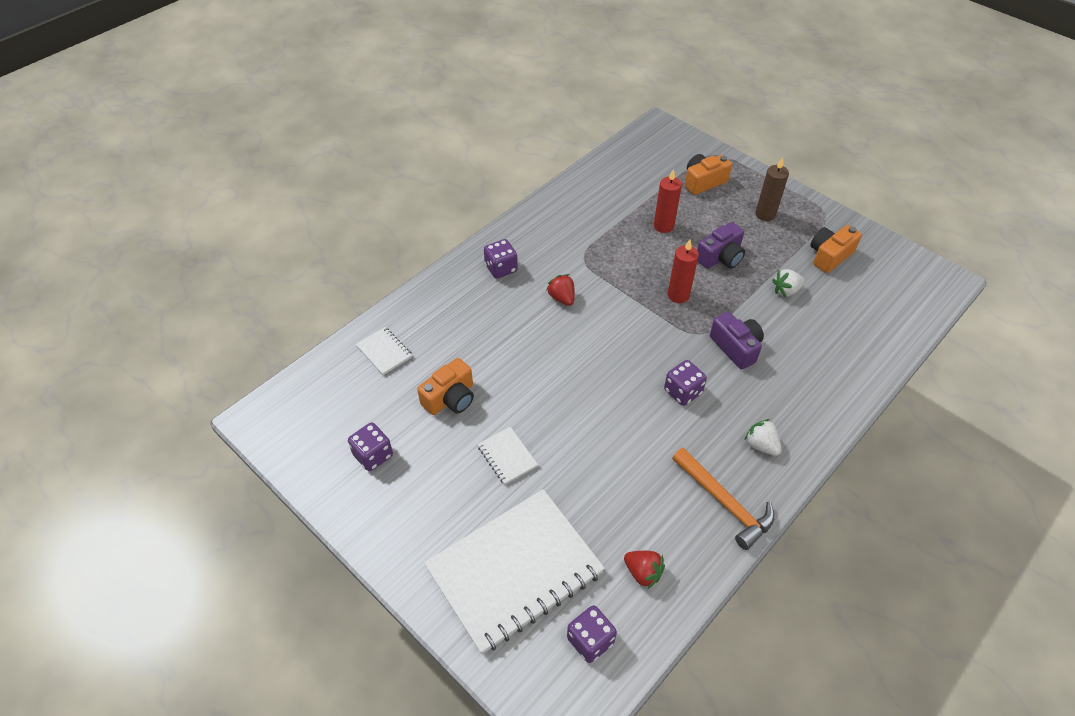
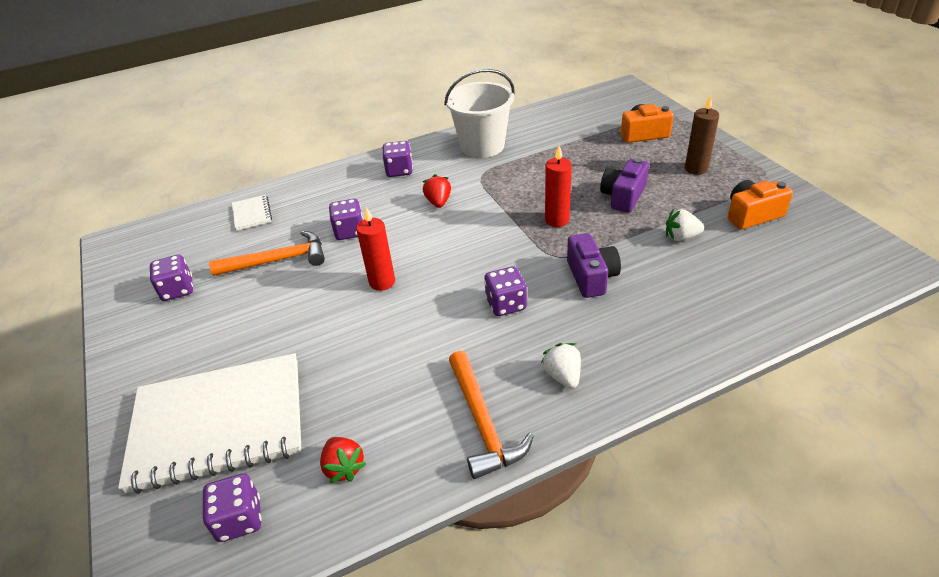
camera: 25 degrees right, 10 degrees down
orange camera [417,358,474,415] -> orange hammer [209,231,325,276]
white notebook [477,427,538,485] -> none
red candle [654,169,682,233] -> red candle moved to [356,207,395,291]
purple camera [697,222,745,269] -> purple camera turned 135 degrees clockwise [600,158,649,213]
none -> purple dice [329,199,363,240]
none -> white bucket [444,69,515,158]

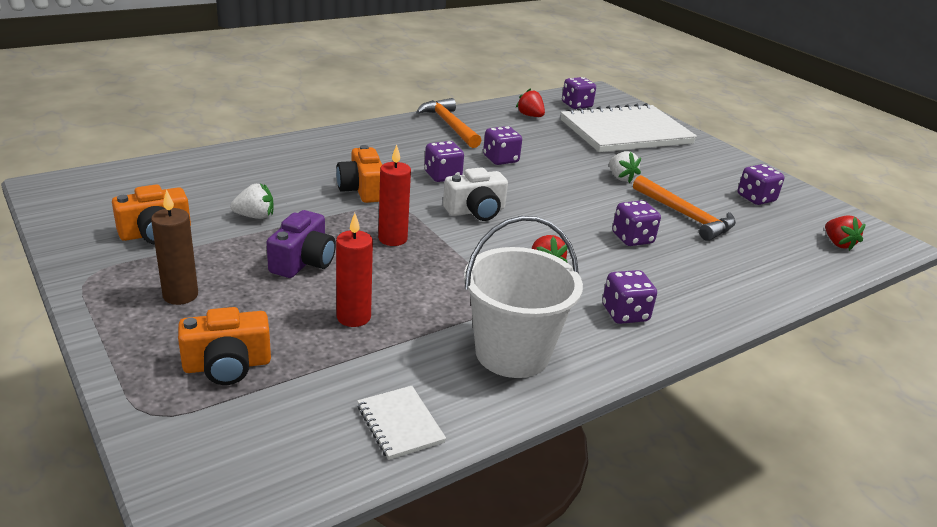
camera: 165 degrees right, 10 degrees down
orange hammer [209,231,325,276] -> orange hammer turned 105 degrees counterclockwise [633,175,736,241]
white notebook [232,195,272,231] -> white notebook moved to [357,386,446,460]
red candle [356,207,395,291] -> red candle moved to [336,213,373,327]
white strawberry [541,343,581,389] -> white strawberry moved to [609,151,641,183]
purple camera [567,233,621,298] -> orange camera [336,145,382,203]
none -> white camera [443,167,508,221]
none -> purple dice [483,126,522,165]
none -> red strawberry [825,216,866,251]

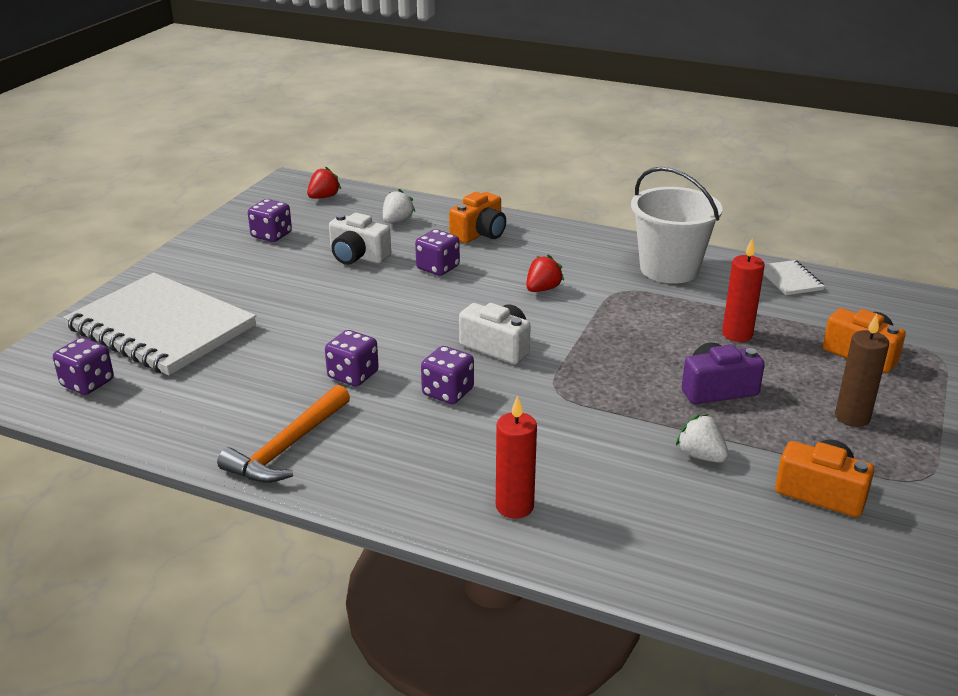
camera: 120 degrees left, 0 degrees up
orange camera [336,145,382,203] -> orange camera moved to [449,192,506,243]
white notebook [357,386,446,460] -> white notebook turned 45 degrees counterclockwise [763,260,825,295]
red candle [378,145,411,246] -> red candle moved to [496,395,537,519]
red strawberry [516,88,545,117] -> none
purple dice [602,270,657,324] -> none
white strawberry [609,151,641,183] -> white strawberry moved to [383,189,416,223]
orange hammer [633,175,736,241] -> white camera [329,213,391,265]

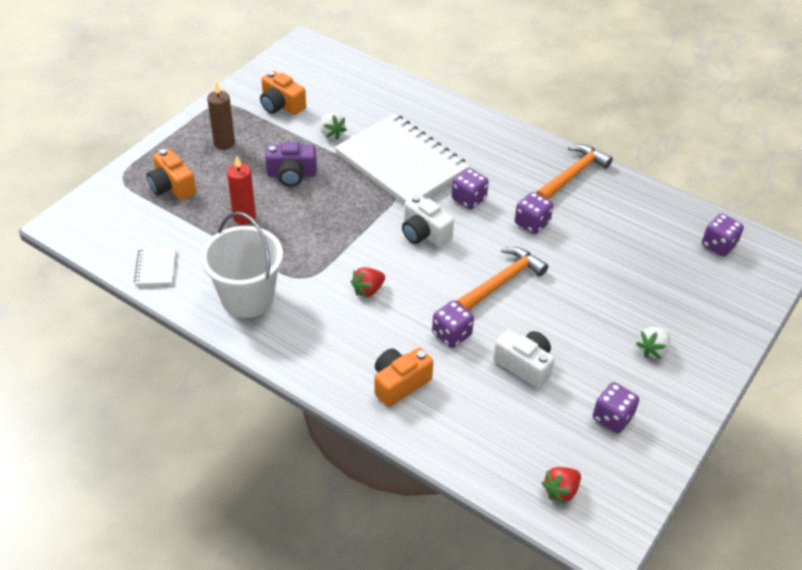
camera: 170 degrees left, 15 degrees up
white notebook [63,273,256,376] -> white notebook moved to [334,114,470,205]
white strawberry [383,189,416,223] -> white strawberry moved to [636,327,670,359]
red candle [496,395,537,519] -> none
none -> orange hammer [456,247,548,311]

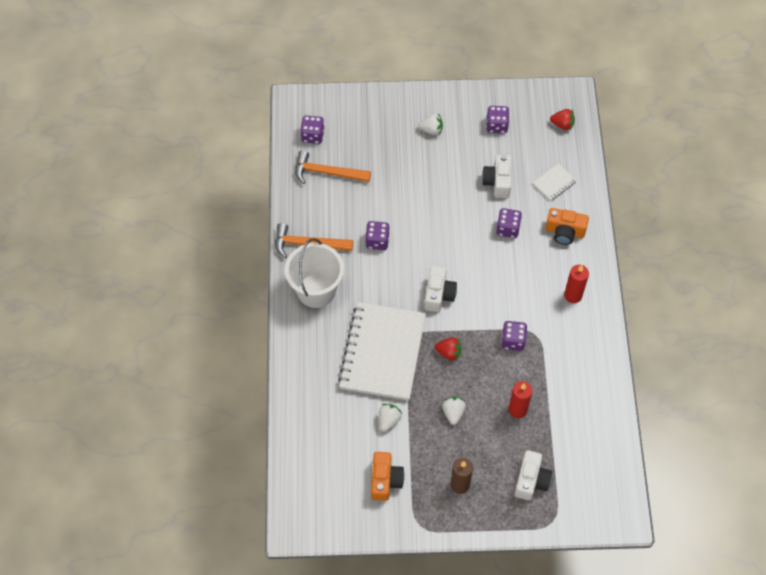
camera: 125 degrees left, 15 degrees up
white notebook [134,247,176,286] -> white notebook moved to [533,164,577,201]
orange camera [147,148,196,200] -> white camera [515,450,552,500]
white bucket [201,212,283,318] -> white bucket moved to [285,238,344,308]
purple camera [265,142,317,186] -> white strawberry [442,397,466,425]
red strawberry [351,267,385,298] -> red strawberry moved to [435,337,462,362]
purple dice [451,168,489,209] -> purple dice moved to [501,321,527,351]
orange hammer [456,247,548,311] -> orange hammer moved to [295,150,371,184]
none -> red candle [564,265,589,303]

